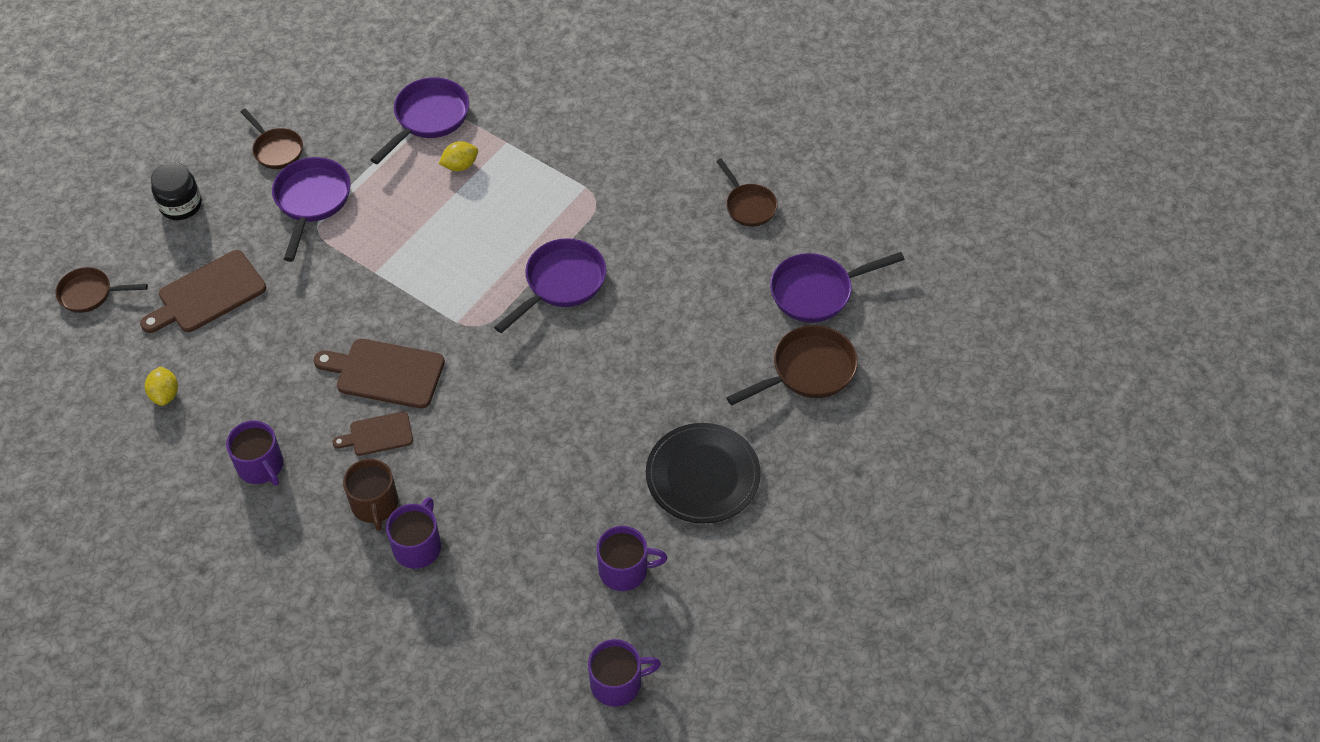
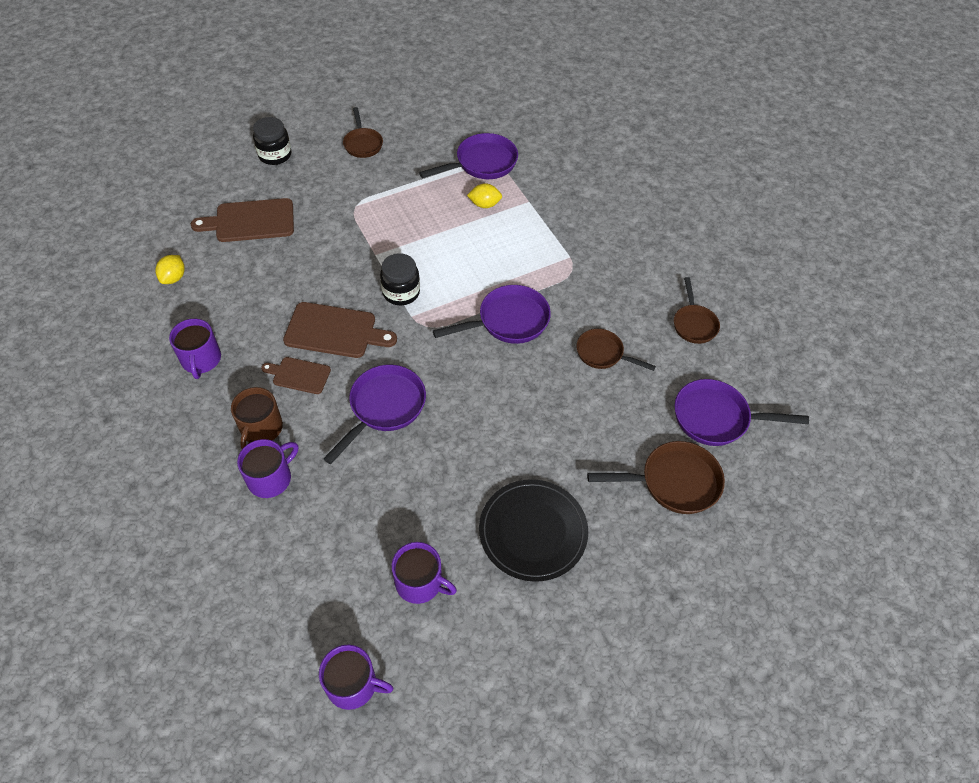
camera: 25 degrees right, 0 degrees up
brown pan [55,267,148,313] -> brown pan moved to [577,329,656,371]
purple pan [272,157,351,262] -> purple pan moved to [323,365,426,464]
brown cutting board [314,339,445,409] -> brown cutting board turned 150 degrees clockwise [283,302,397,358]
none -> black jar [380,253,420,305]

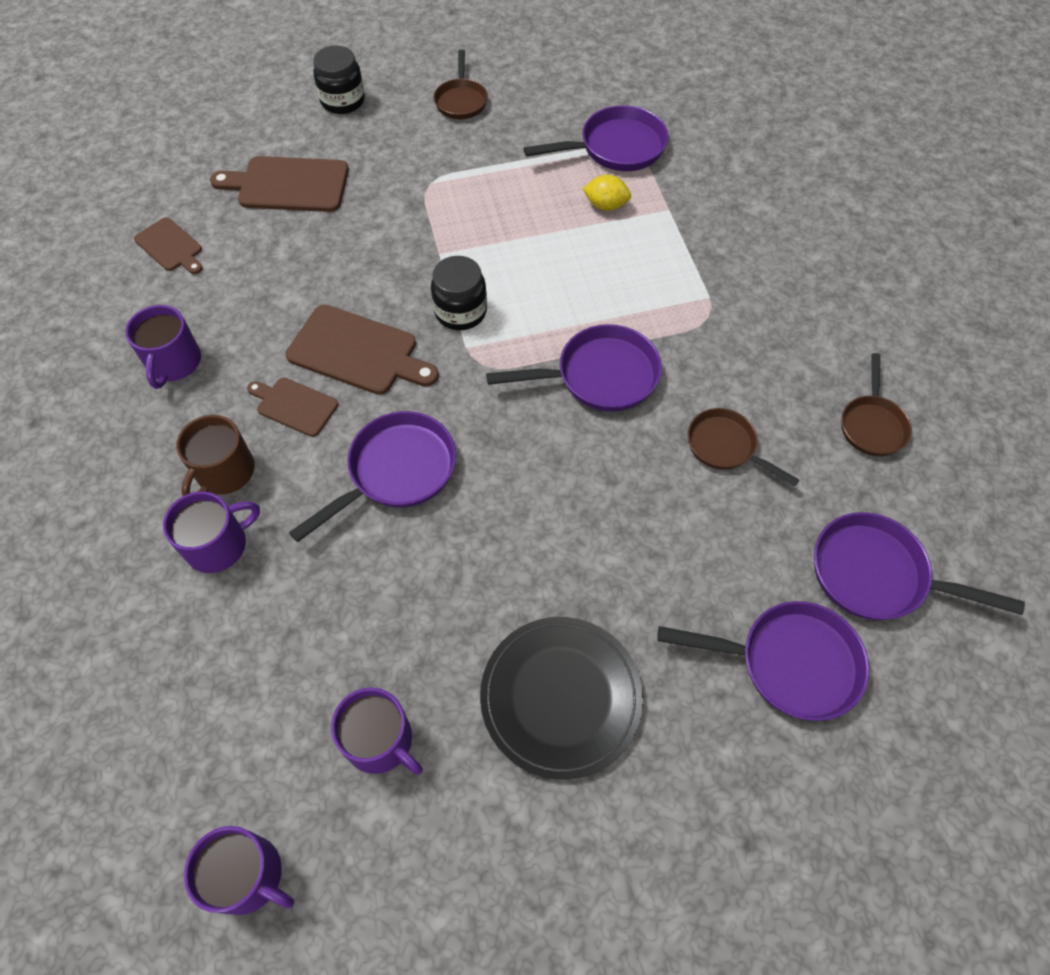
camera: 15 degrees right, 5 degrees up
yellow lemon [155,255,185,284] -> brown cutting board [134,217,203,274]
brown pan [587,441,725,514] -> purple pan [657,601,869,721]

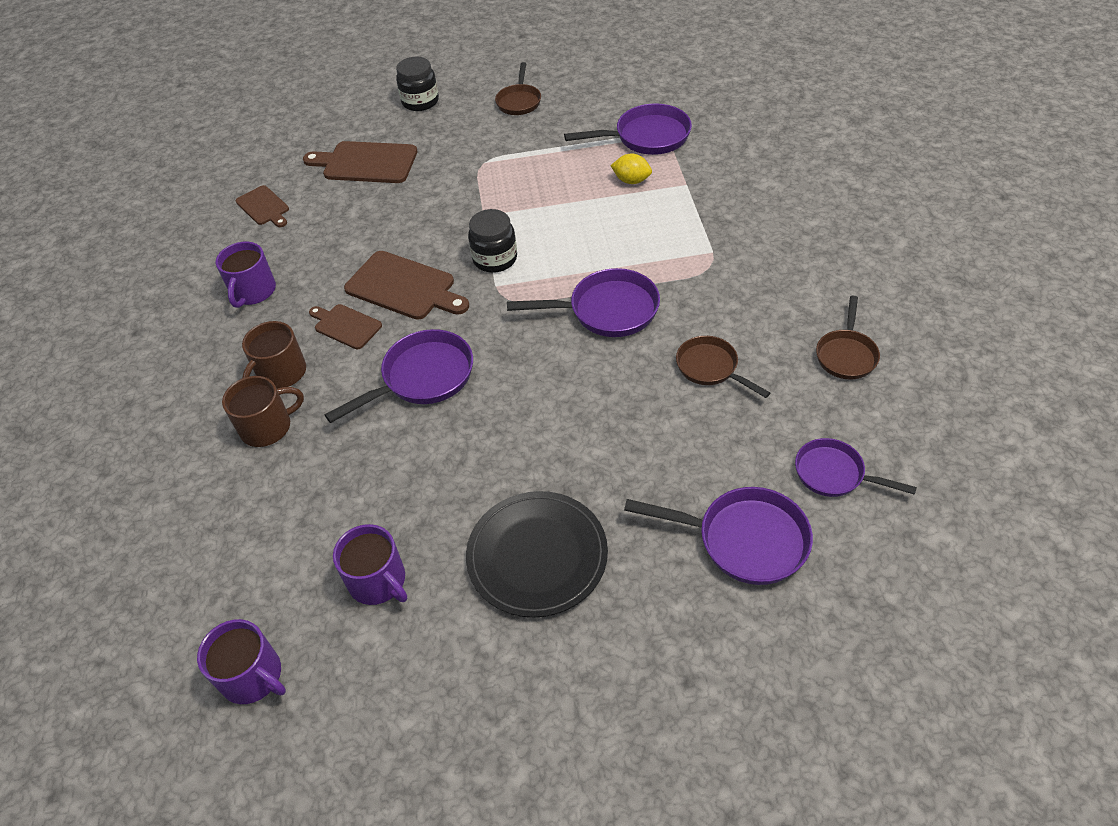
camera: 10 degrees right, 10 degrees down
purple mug [163,491,260,573] -> brown mug [222,376,304,447]
purple pan [814,512,1025,620] -> purple pan [795,438,917,497], size x0.66

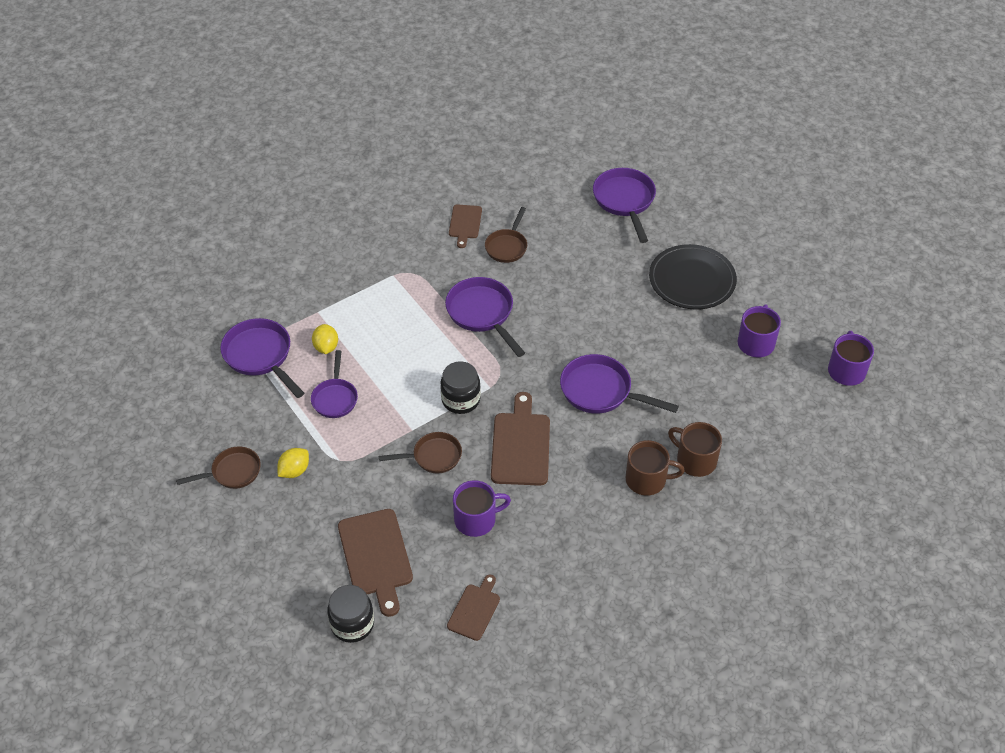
camera: 120 degrees left, 0 degrees up
purple mug [216,241,276,308] -> purple mug moved to [453,480,511,537]
brown cutting board [309,304,382,349] -> brown cutting board moved to [449,204,482,248]
black jar [396,56,439,111] -> black jar moved to [327,585,374,643]
purple pan [795,438,917,497] -> purple pan moved to [311,350,358,418]
brown pan [816,296,880,380] -> brown pan moved to [379,432,462,474]
none -> yellow lemon [277,448,309,478]

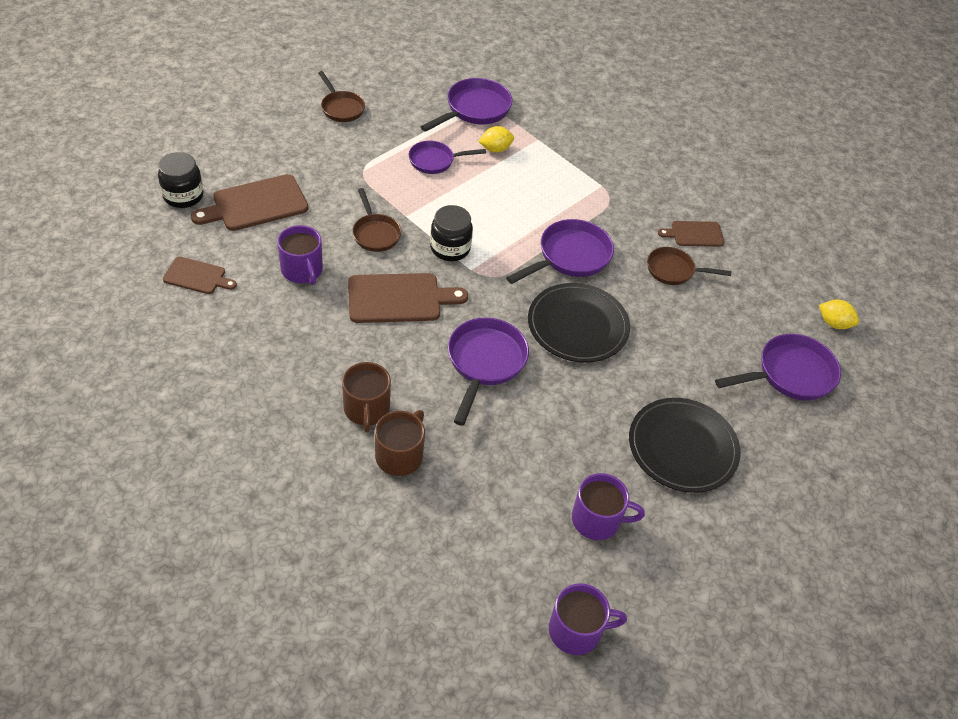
camera: 75 degrees right, 0 degrees up
yellow lemon [277,448,309,478] -> yellow lemon moved to [819,300,859,329]
none -> black plate [528,283,630,363]

